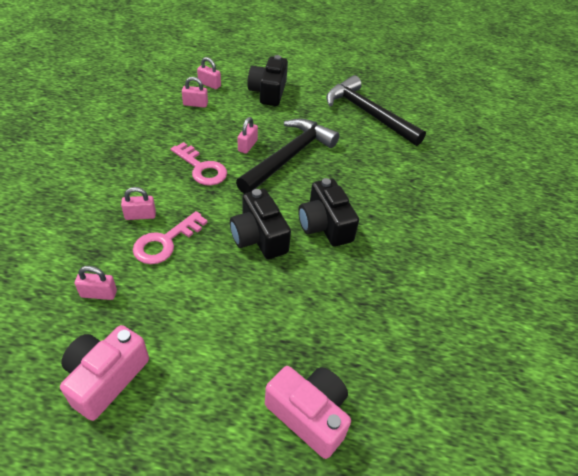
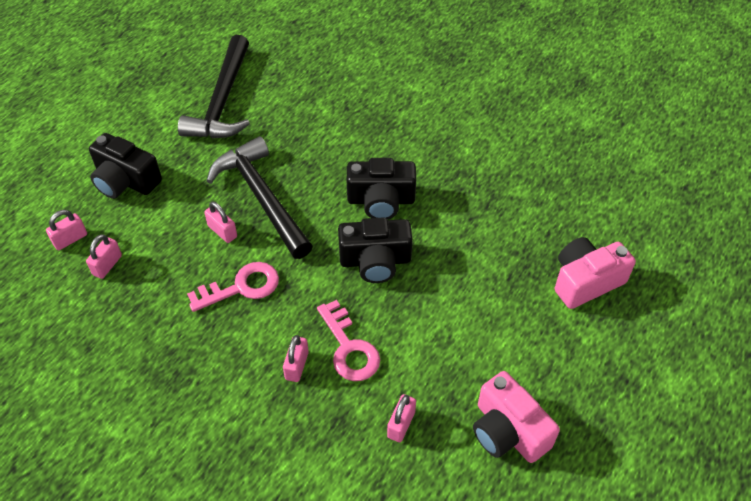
camera: 65 degrees left, 5 degrees up
black hammer [326,75,426,146] -> black hammer turned 60 degrees counterclockwise [178,35,250,138]

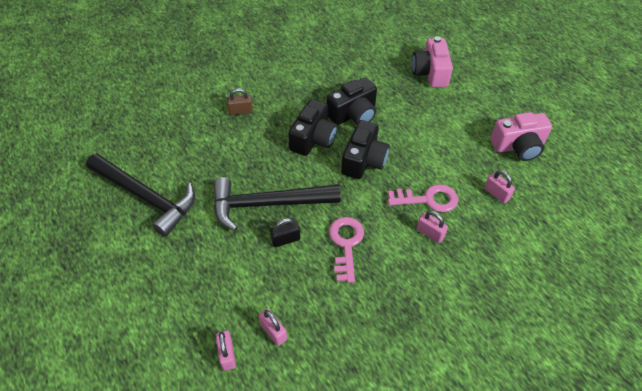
camera: 65 degrees left, 0 degrees up
black camera [89,133,162,199] -> black camera moved to [326,77,377,125]
pink padlock [204,201,237,243] -> black padlock [270,218,300,247]
none -> brown padlock [227,88,253,115]

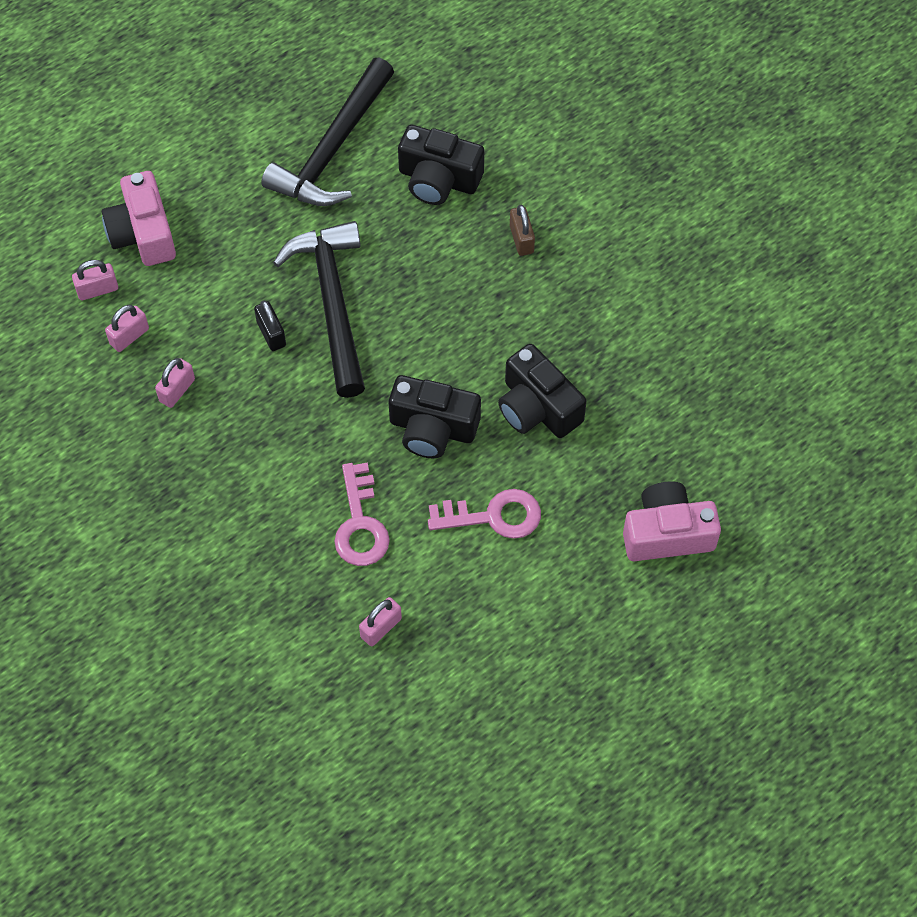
camera: 85 degrees right, 10 degrees up
black camera [288,99,338,156] -> black camera moved to [398,125,484,205]
pink key [329,217,364,283] -> pink key moved to [428,489,541,539]
pink padlock [417,211,448,243] -> pink padlock moved to [155,358,195,408]
pink camera [490,112,552,161] -> pink camera moved to [102,171,176,266]

